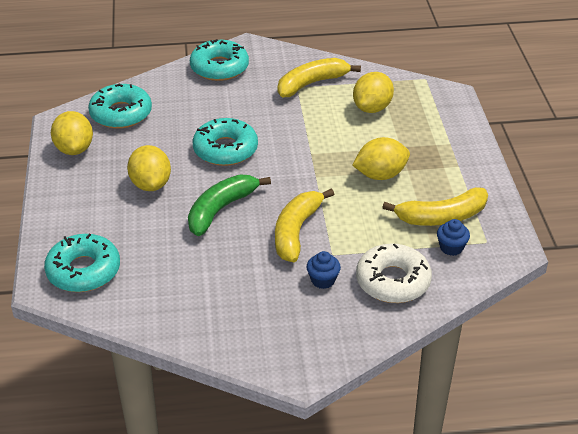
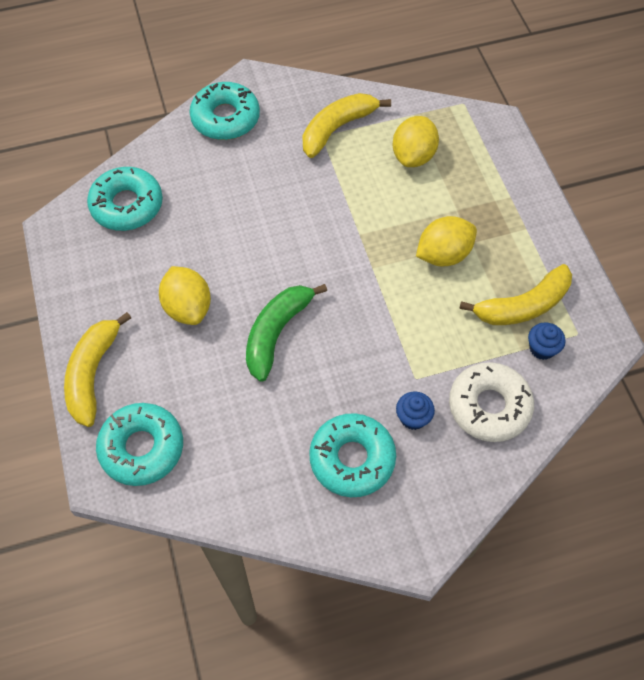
camera: 10 degrees left, 20 degrees up
yellow lemon [51,111,93,155] -> none
turquoise donut [192,118,258,166] -> turquoise donut moved to [309,413,396,497]
yellow banana [275,189,334,262] -> yellow banana moved to [64,312,131,427]

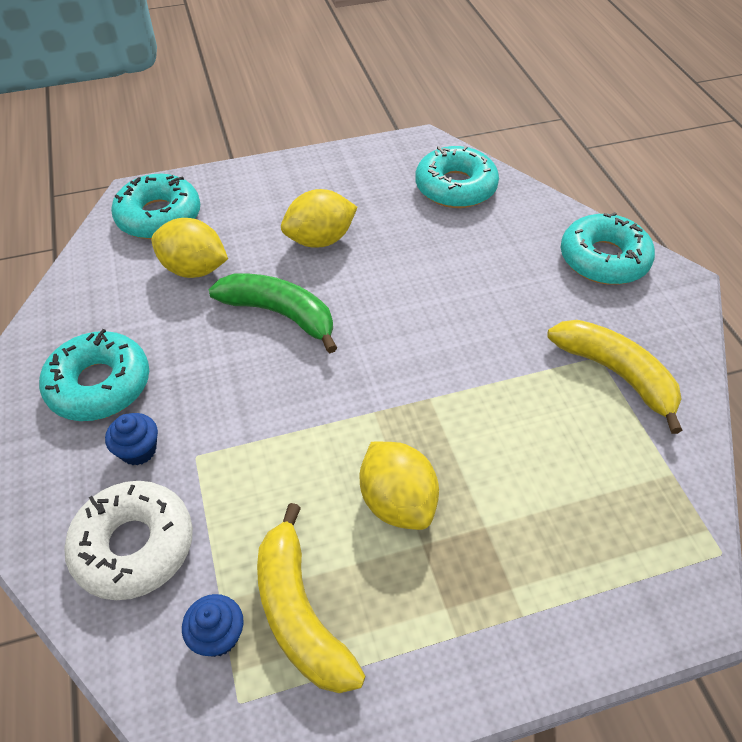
camera: 90 degrees right, 10 degrees down
yellow banana [64,312,131,427] -> none
yellow lemon [393,116,439,167] -> yellow lemon moved to [151,218,228,278]

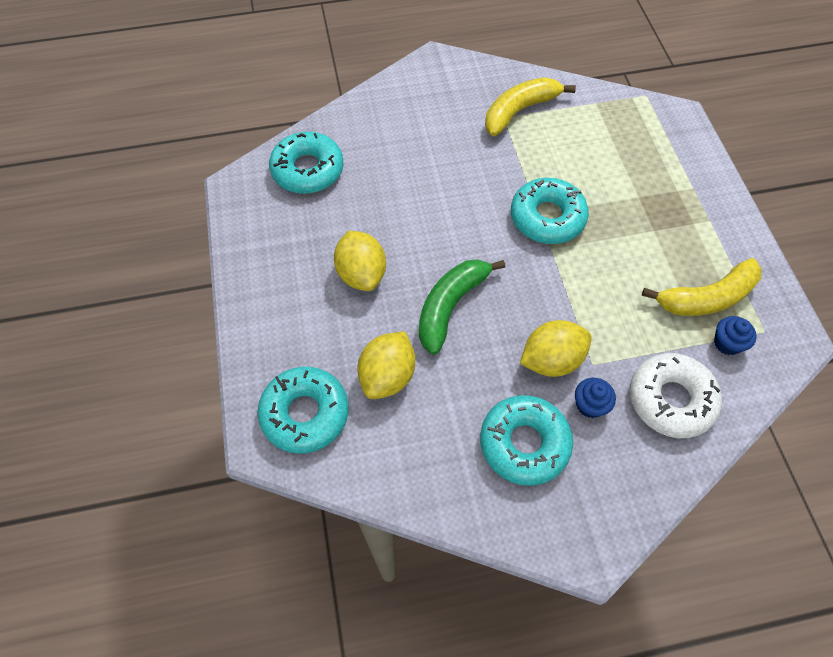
camera: 85 degrees left, 10 degrees up
yellow lemon [359,441,439,530] -> yellow lemon moved to [520,320,592,377]
turquoise donut [561,212,655,285] -> turquoise donut moved to [511,178,589,244]

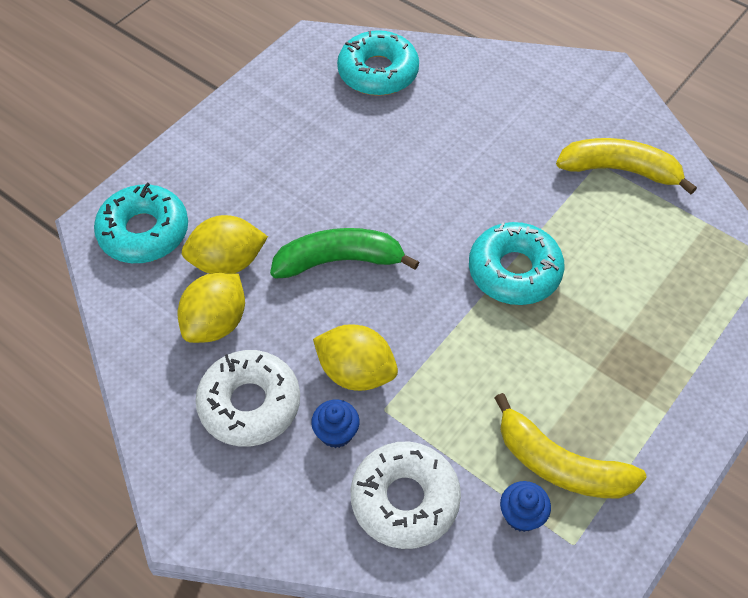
camera: 50 degrees right, 5 degrees down
yellow lemon [334,231,386,291] -> yellow lemon moved to [178,273,245,343]
turquoise donut [480,395,573,486] -> white donut [195,350,300,447]

